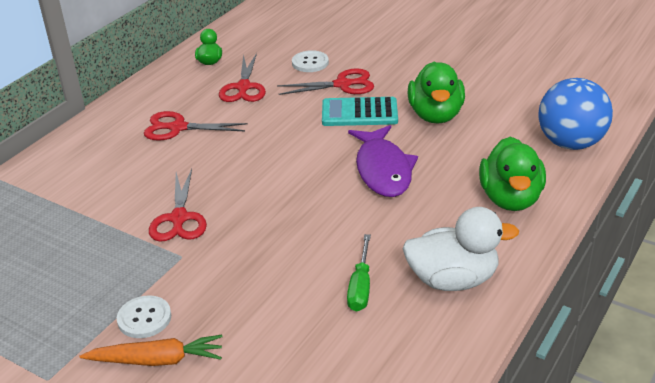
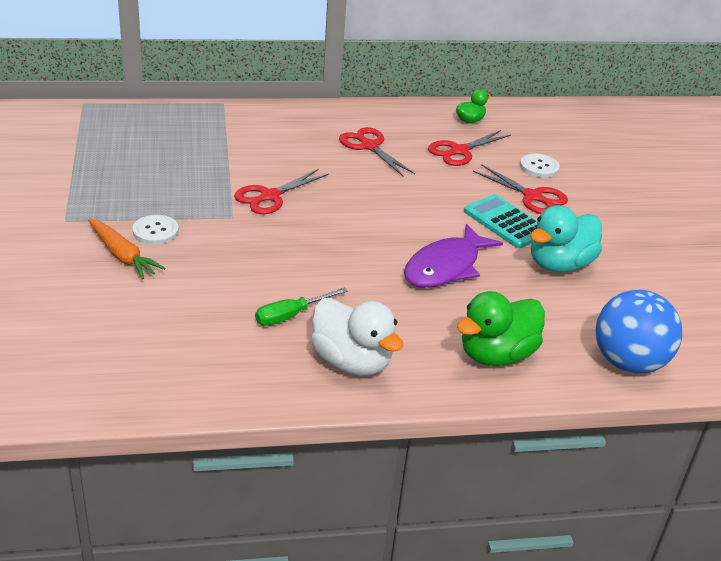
camera: 45 degrees right, 0 degrees up
green duck [408,62,465,124] -> turquoise duck [530,205,602,272]

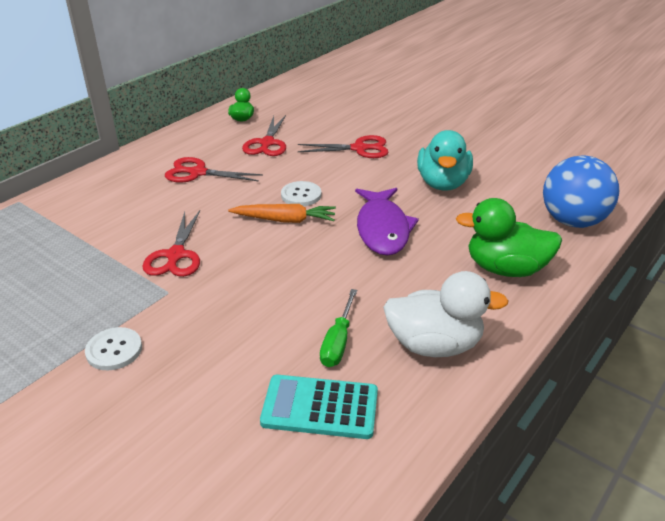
camera: 40 degrees left, 0 degrees up
orange carrot [88,219,166,280] -> orange carrot moved to [228,204,336,223]
green duck [457,291,545,366] -> green duck turned 90 degrees clockwise [455,198,562,277]
turquoise calculator [464,194,537,248] -> turquoise calculator moved to [260,375,378,439]
white button [520,153,560,178] -> white button moved to [281,181,322,206]

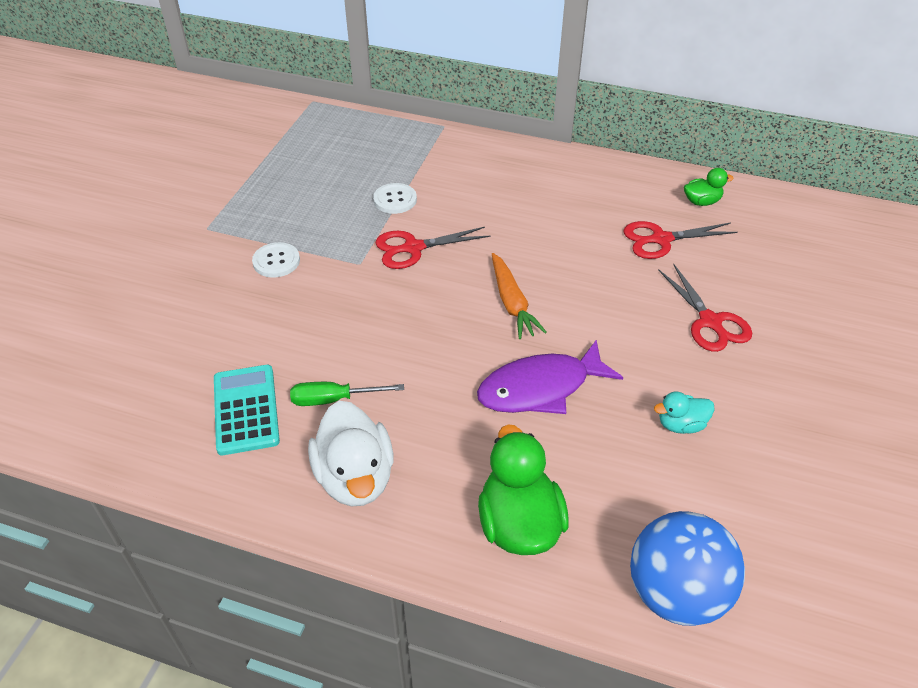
camera: 70 degrees right, 10 degrees up
red scissors [165,157,263,183] -> none
white button [281,181,322,206] -> white button moved to [373,183,417,214]
turquoise duck [417,130,473,191] -> turquoise duck [654,391,715,434], size x0.53

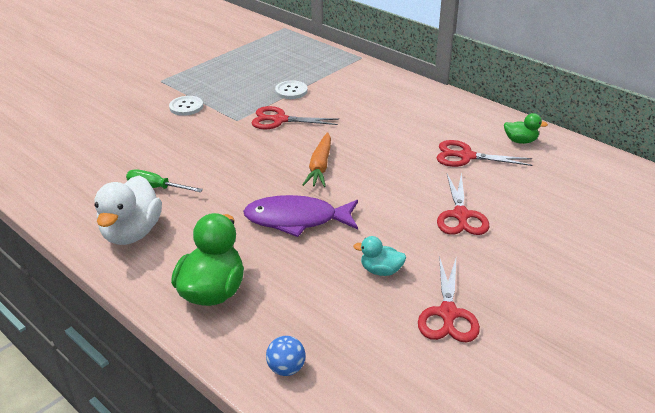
camera: 25 degrees right, 10 degrees down
turquoise calculator [214,365,280,455] -> none
blue ball [630,511,745,626] -> blue ball [266,336,306,376], size x0.45
none -> red scissors [418,256,480,342]

